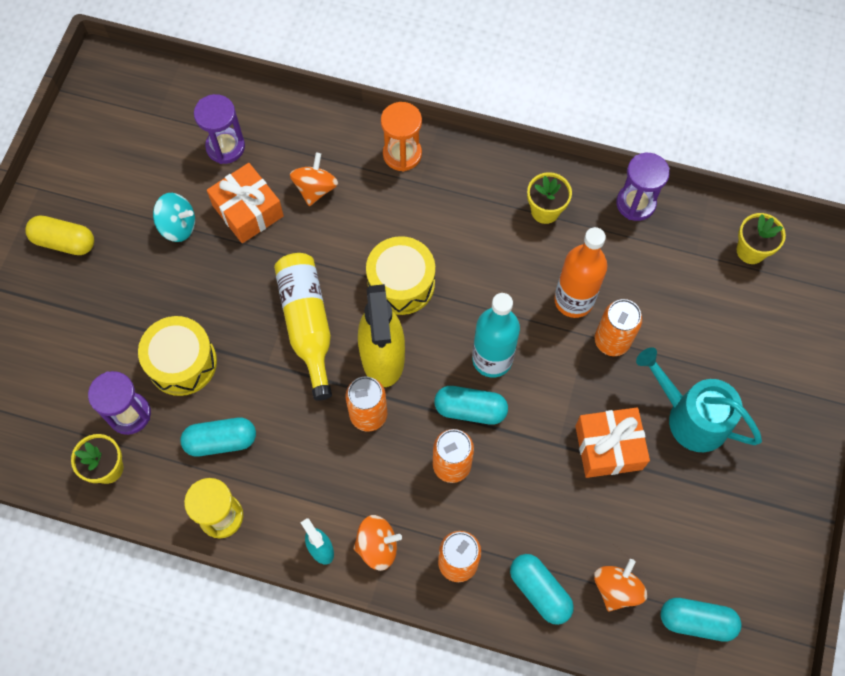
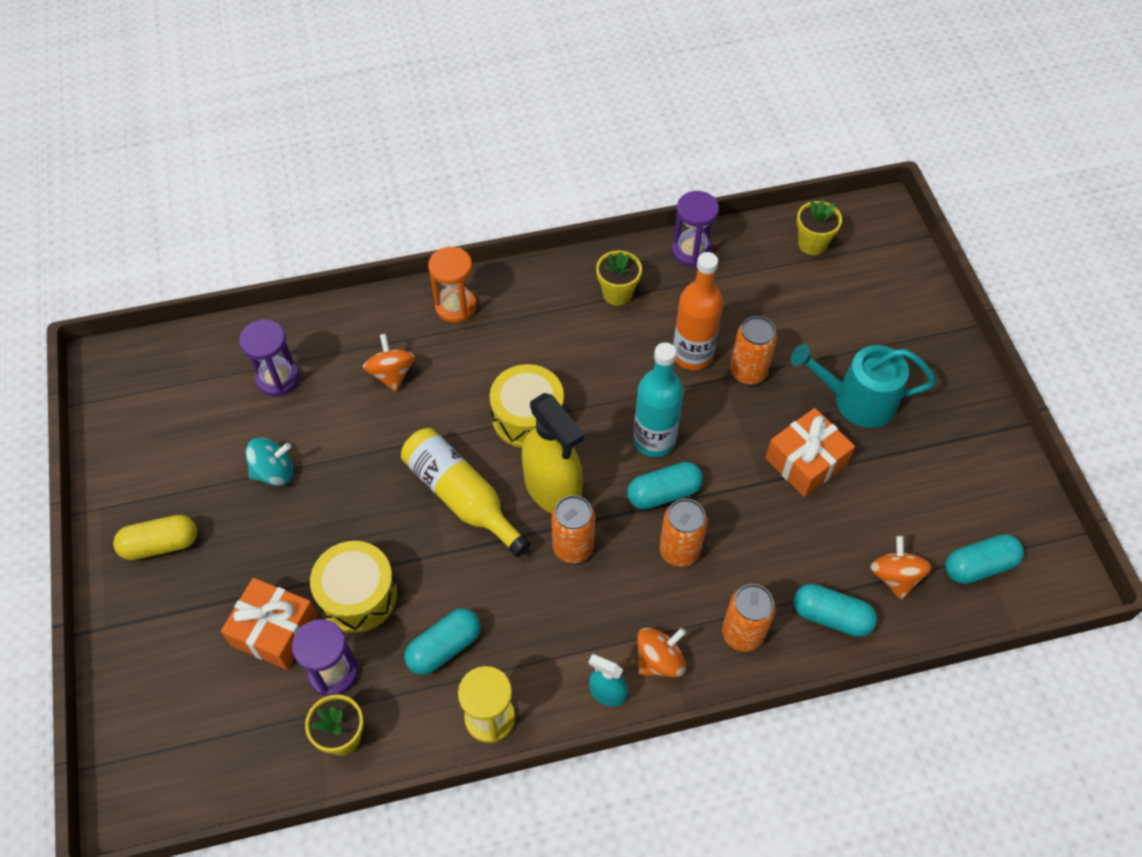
camera: 30 degrees left, 10 degrees down
orange gift [207,163,284,243] -> orange gift moved to [221,578,318,670]

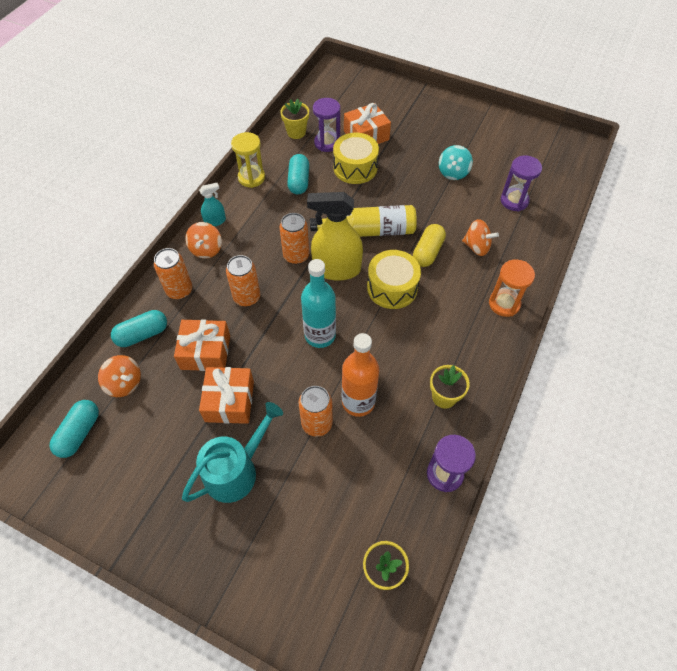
camera: 130 degrees right, 0 degrees up
yellow capsule [113,515,197,560] -> yellow capsule moved to [413,224,446,267]
turquoise capsule [627,462,703,510] -> none
none -> orange gift [174,319,230,371]

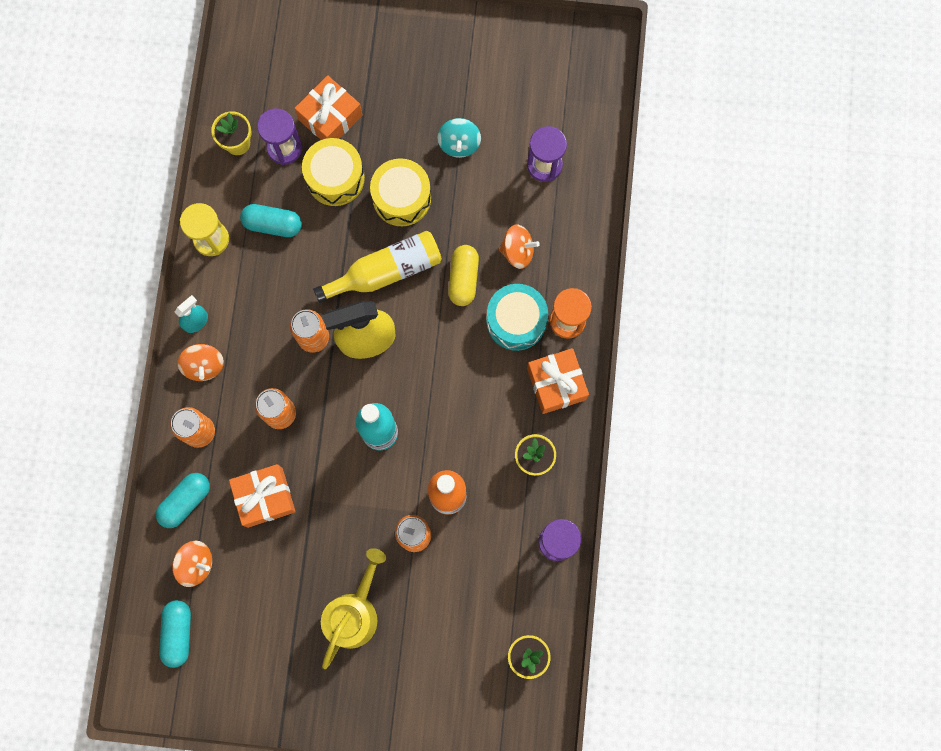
camera: 20 degrees left, 20 degrees up
turquoise watering can [182,402,283,503] -> yellow watering can [321,548,386,669]
orange gift [199,367,254,424] -> orange gift moved to [527,348,589,414]
turquoise capsule [287,154,309,194] -> turquoise capsule turned 60 degrees counterclockwise [240,204,302,237]
yellow drum [367,250,421,309] -> yellow drum moved to [370,158,431,226]
none -> turquoise drum [486,284,548,351]

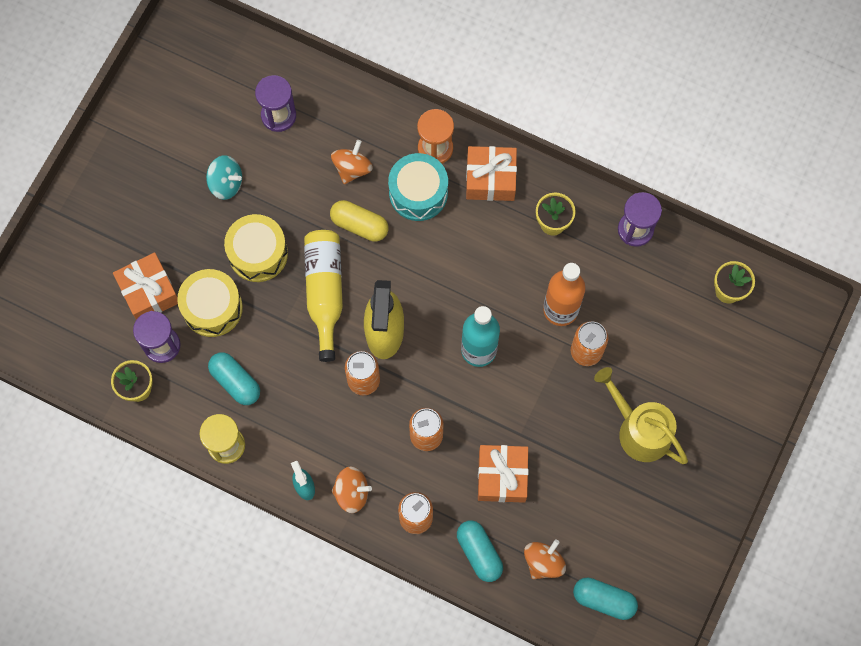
camera: 70 degrees left, 5 degrees down
turquoise capsule [240,204,302,237] -> turquoise capsule turned 75 degrees counterclockwise [208,352,260,405]

